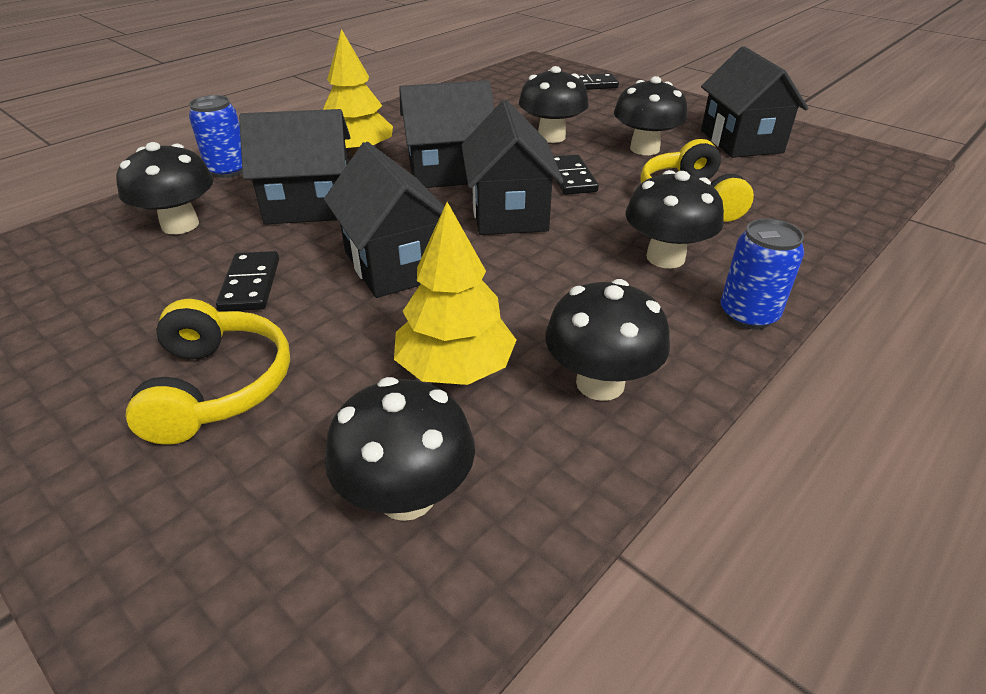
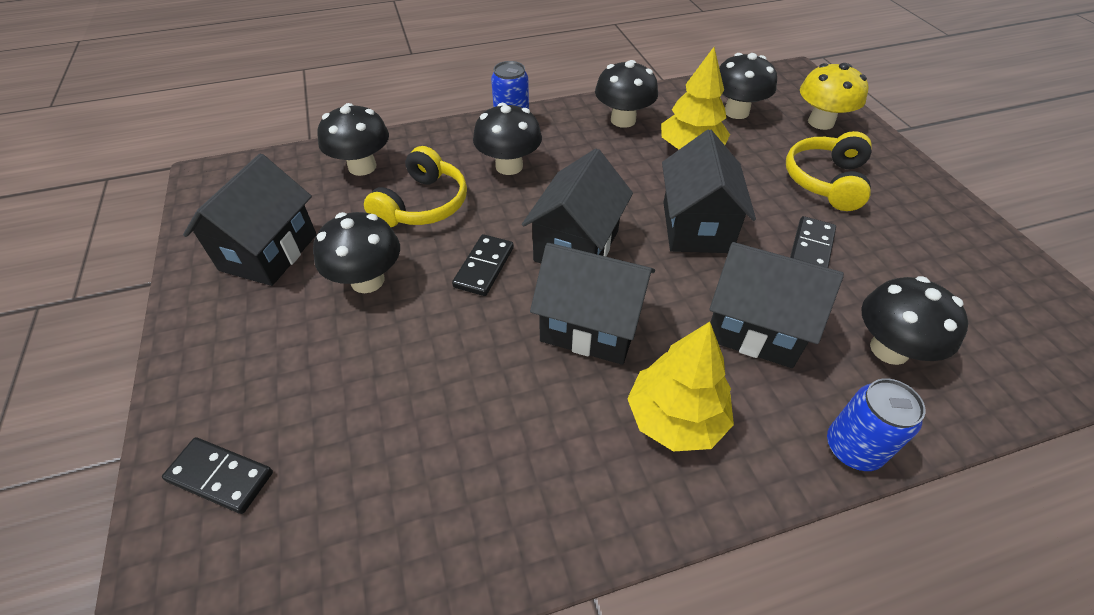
camera: 150 degrees left, 10 degrees up
black mushroom [519,66,589,143] -> black mushroom moved to [317,103,389,176]
none -> yellow mushroom [800,63,869,130]

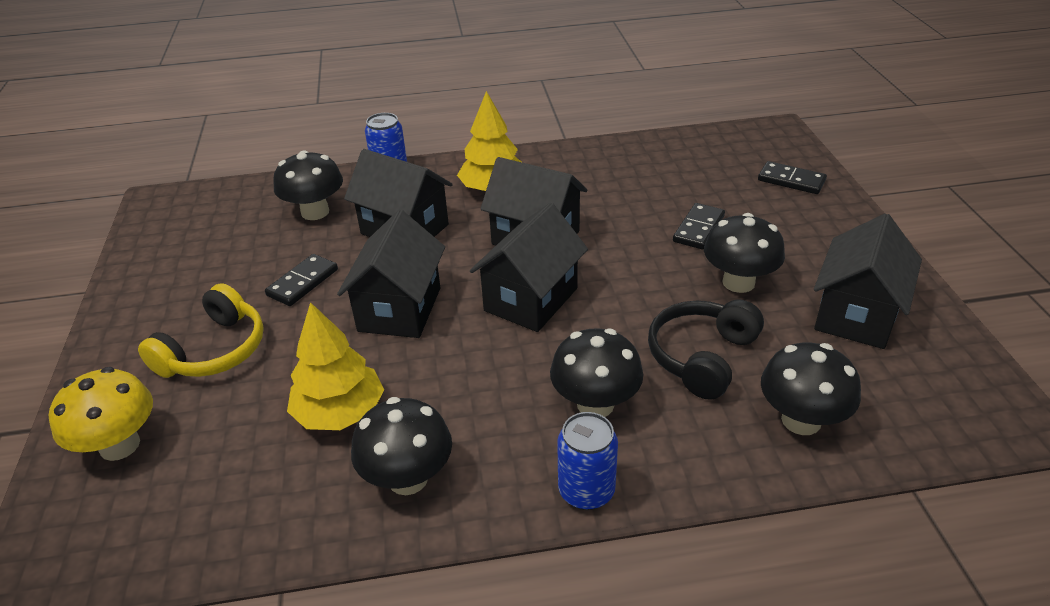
camera: 170 degrees left, 10 degrees down
yellow headphones [364,146,467,227] -> black headphones [648,300,764,400]
black domino [452,234,514,296] -> black domino moved to [673,203,725,249]
black mushroom [719,53,777,119] -> none

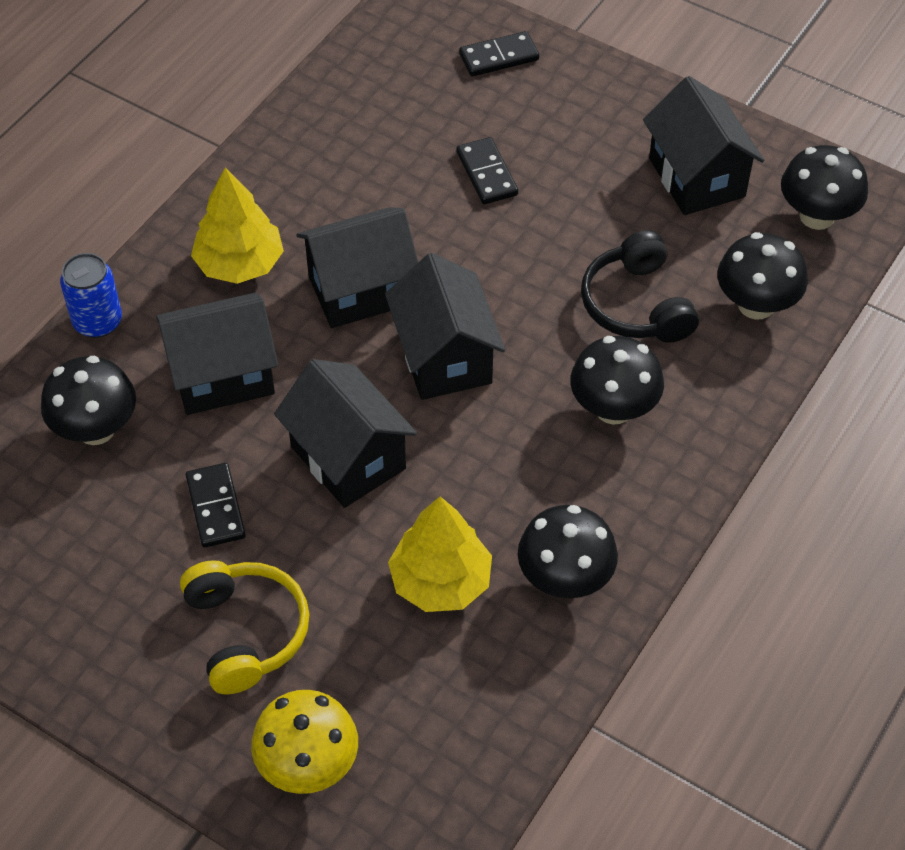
camera: 50 degrees left, 15 degrees up
blue can [557,412,618,510] -> none
black mushroom [704,213,785,293] -> black mushroom moved to [781,145,868,230]

